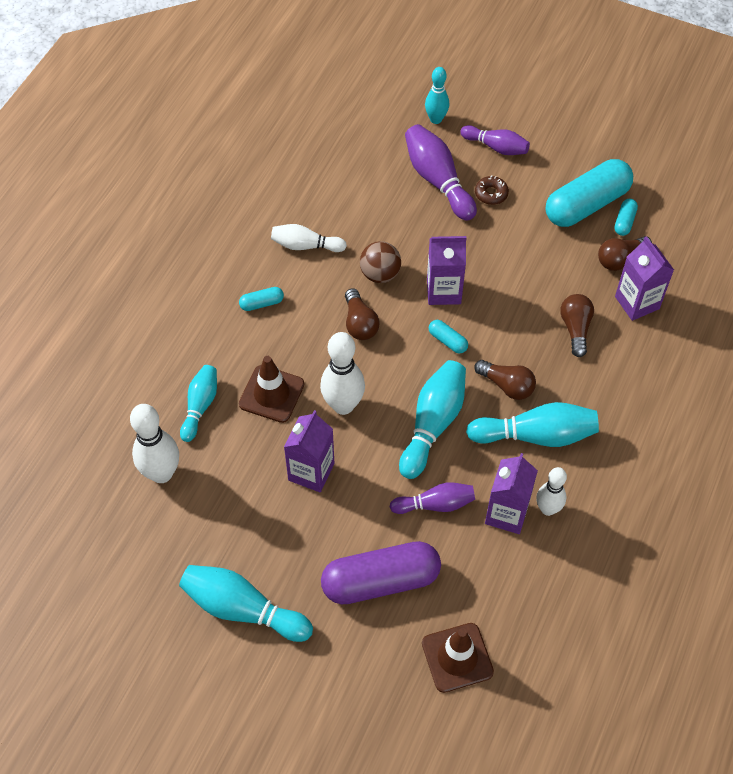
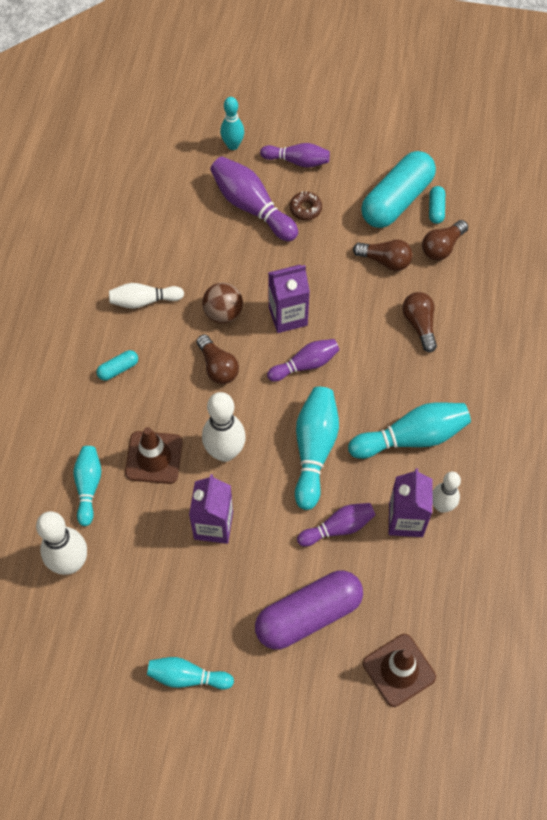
camera: 15 degrees left, 5 degrees up
turquoise bowling pin [179,565,313,642] -> turquoise bowling pin [147,657,234,690], size x0.64
turquoise capsule [429,320,468,354] -> purple bowling pin [267,339,339,382]
brown light bulb [474,360,536,400] -> brown light bulb moved to [353,239,413,271]
purple carton [615,236,674,321] -> none

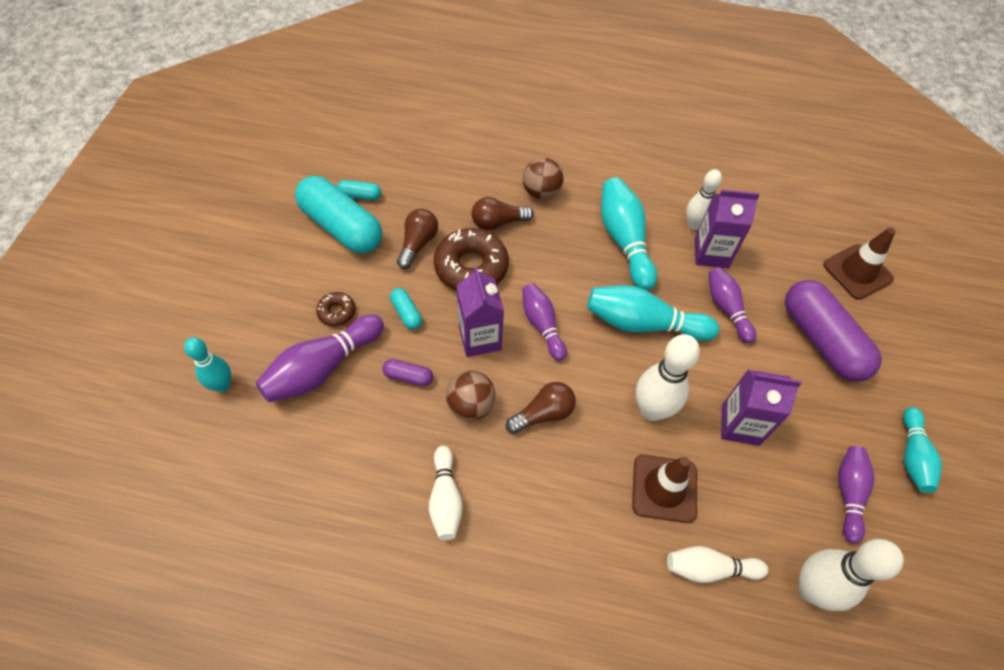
camera: 90 degrees left, 5 degrees down
turquoise bowling pin [73,446,101,526] -> white bowling pin [667,546,768,583]
turquoise capsule [97,350,138,381] -> turquoise capsule moved to [390,288,422,330]
purple bowling pin [260,143,330,168] -> purple bowling pin moved to [838,446,875,544]
brown light bulb [422,220,468,261] -> none
none -> purple capsule [382,359,433,386]
none -> brown donut [434,228,509,291]
none -> brown ball [523,158,563,200]

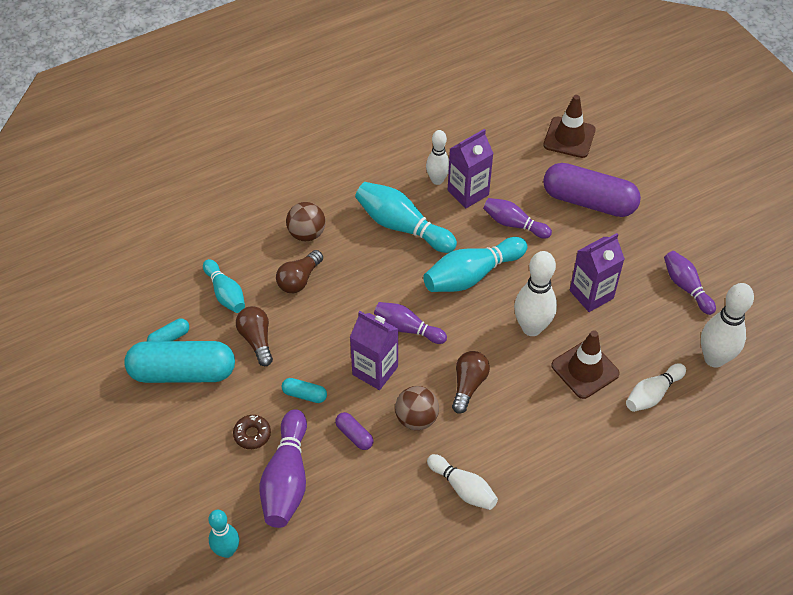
camera: 40 degrees left, 5 degrees down
purple capsule [382,359,433,386] -> purple capsule turned 75 degrees clockwise [335,412,374,450]
brown donut [434,228,509,291] -> none
turquoise bowling pin [903,407,942,493] -> turquoise bowling pin moved to [203,259,245,313]

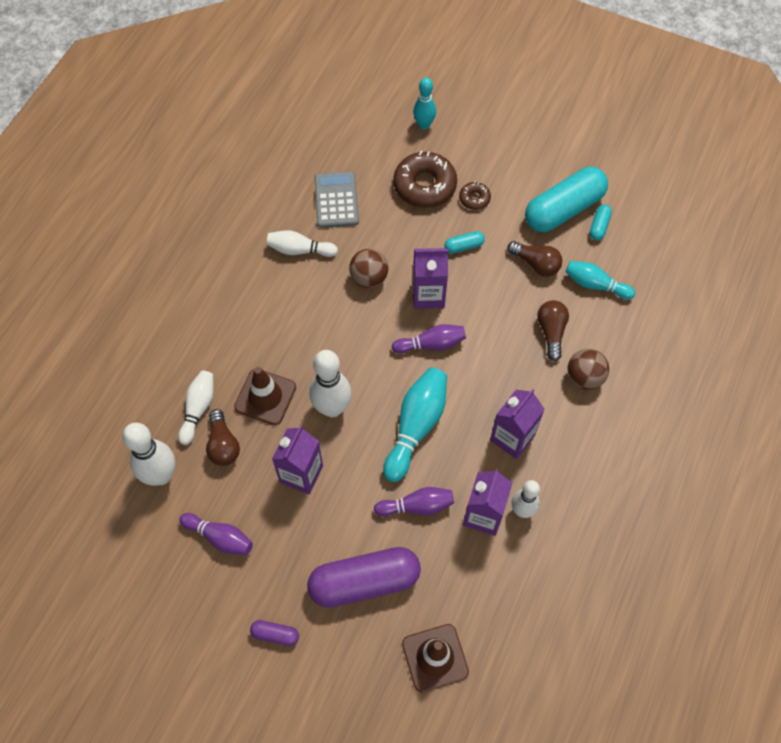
camera: 145 degrees right, 10 degrees up
purple bowling pin [260,409,307,528] -> brown donut [394,151,457,208]
purple capsule [335,412,374,450] -> purple capsule moved to [250,620,299,646]
turquoise bowling pin [355,182,457,253] -> purple carton [490,389,545,459]
brown light bulb [452,351,490,414] -> brown light bulb moved to [206,409,240,466]
none -> grey calculator [314,171,359,228]

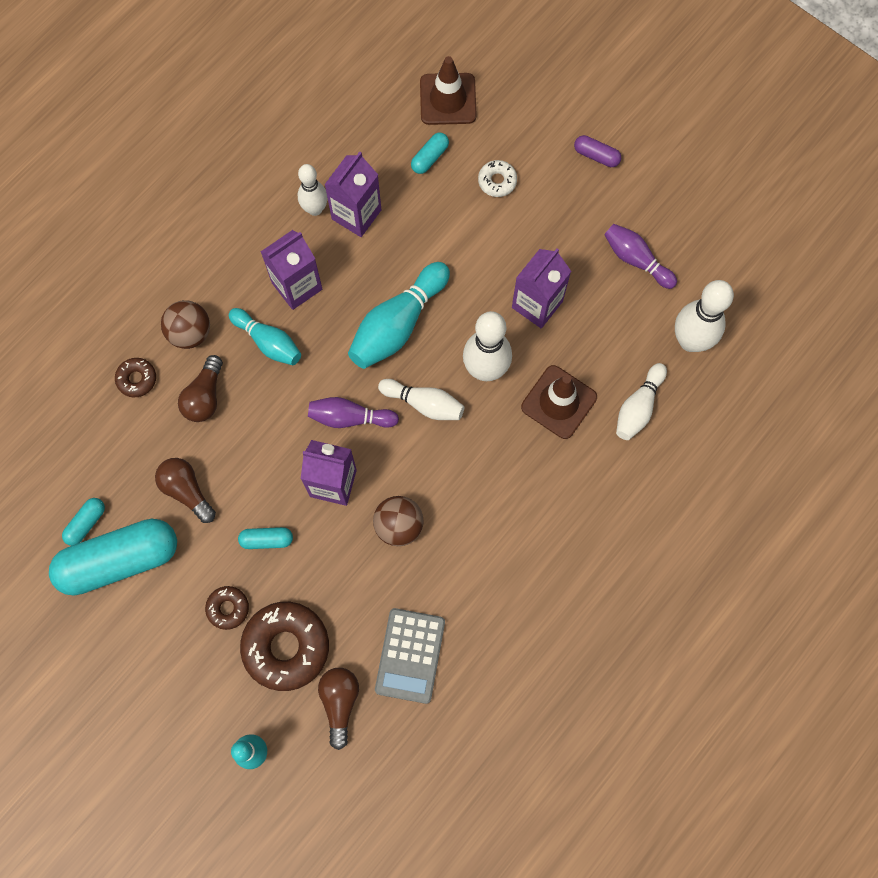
camera: 165 degrees left, 10 degrees up
brown light bulb [206,409,240,466] -> brown light bulb moved to [318,668,359,750]
white bowling pin [266,230,338,257] -> white bowling pin moved to [378,379,464,420]
purple capsule [307,547,421,608] -> white donut [478,160,517,197]
purple bowling pin [374,487,454,516] -> none
turquoise bowling pin [565,261,635,300] -> turquoise bowling pin moved to [229,308,301,365]
none -> brown donut [115,358,156,397]
none -> turquoise capsule [411,133,449,174]

